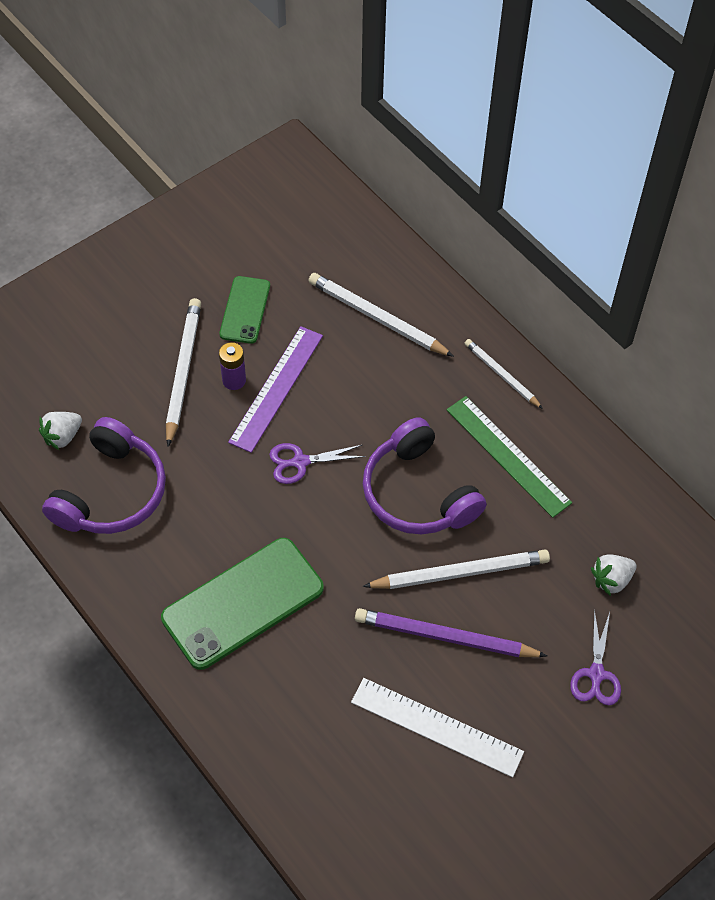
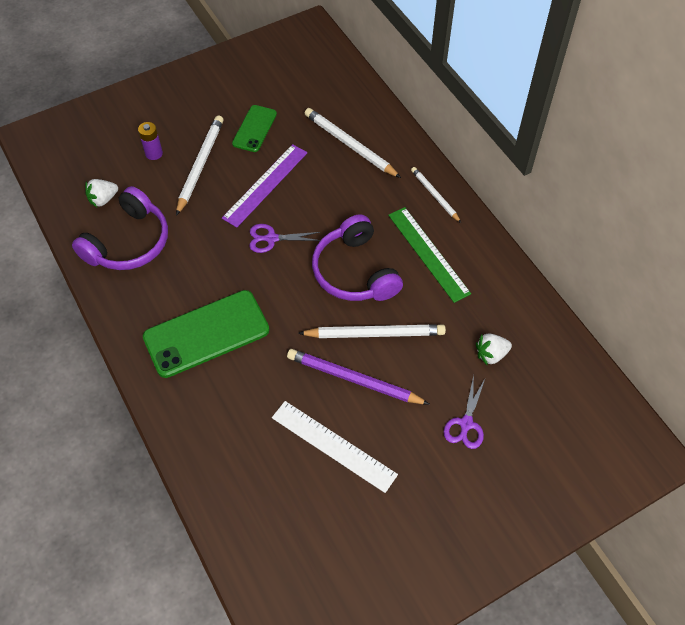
camera: 10 degrees right, 0 degrees up
purple battery [219,342,246,390] -> purple battery moved to [138,122,163,160]

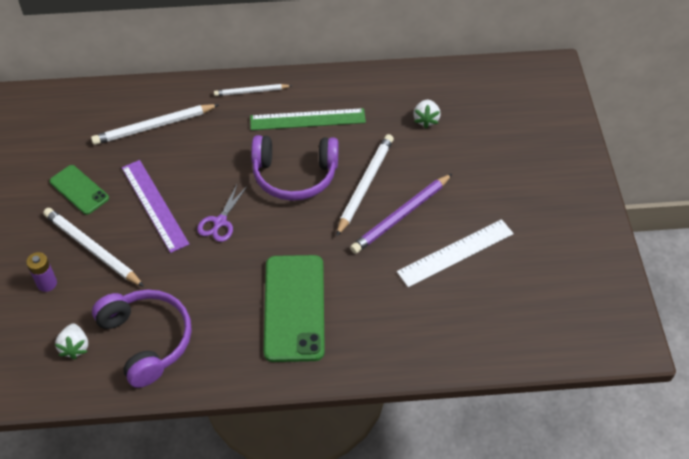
camera: 65 degrees left, 5 degrees down
purple scissors [444,375,486,449] -> none

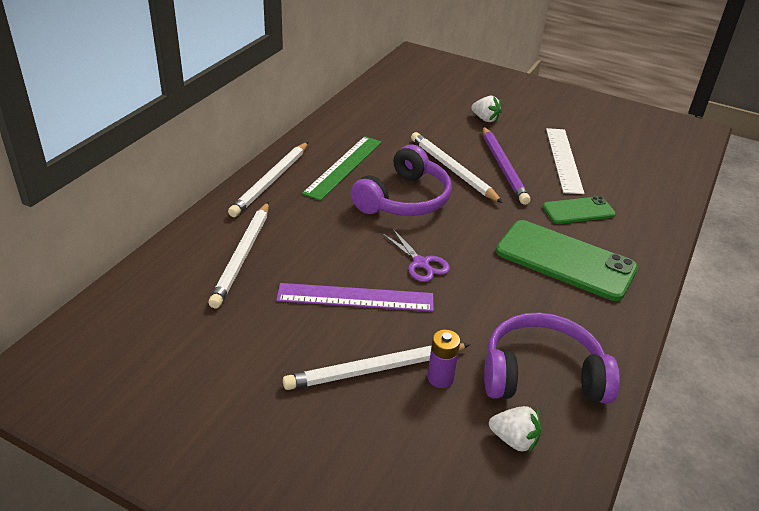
camera: 60 degrees left, 15 degrees down
purple battery [26,252,57,292] -> purple battery moved to [427,329,460,388]
green phone [49,165,109,215] -> green phone moved to [542,196,616,224]
white pencil [214,84,292,96] -> white pencil [228,142,308,217], size x1.62
white strawberry [413,100,441,128] -> white strawberry moved to [471,96,502,122]

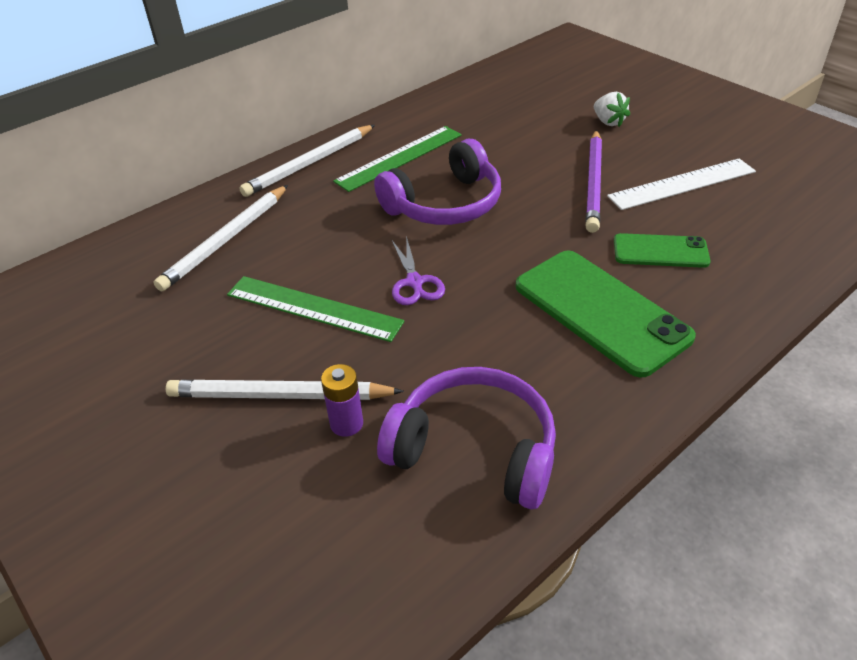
camera: 25 degrees right, 5 degrees up
purple ruler [276,283,434,312] -> green ruler [227,276,405,342]
white pencil [411,132,503,203] -> none
white strawberry [489,406,541,453] -> none
white ruler [546,128,584,194] -> white ruler turned 45 degrees clockwise [607,158,756,210]

